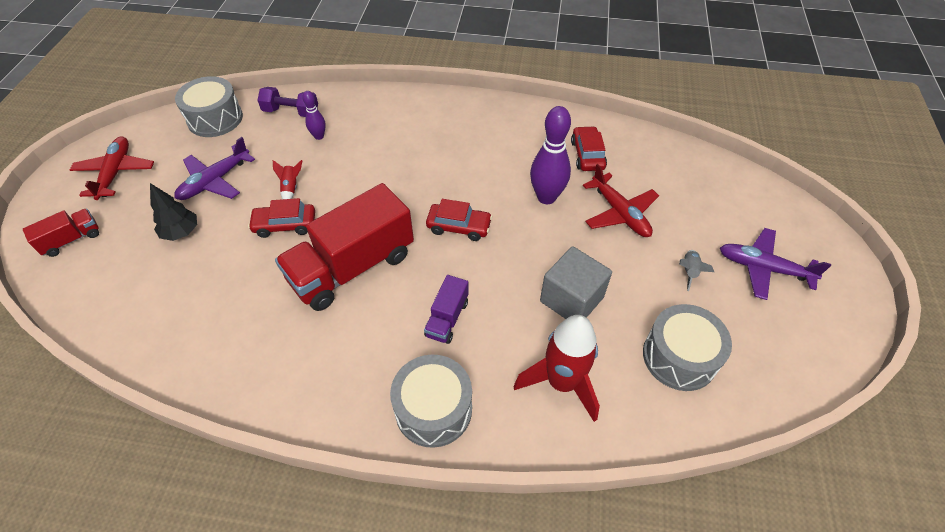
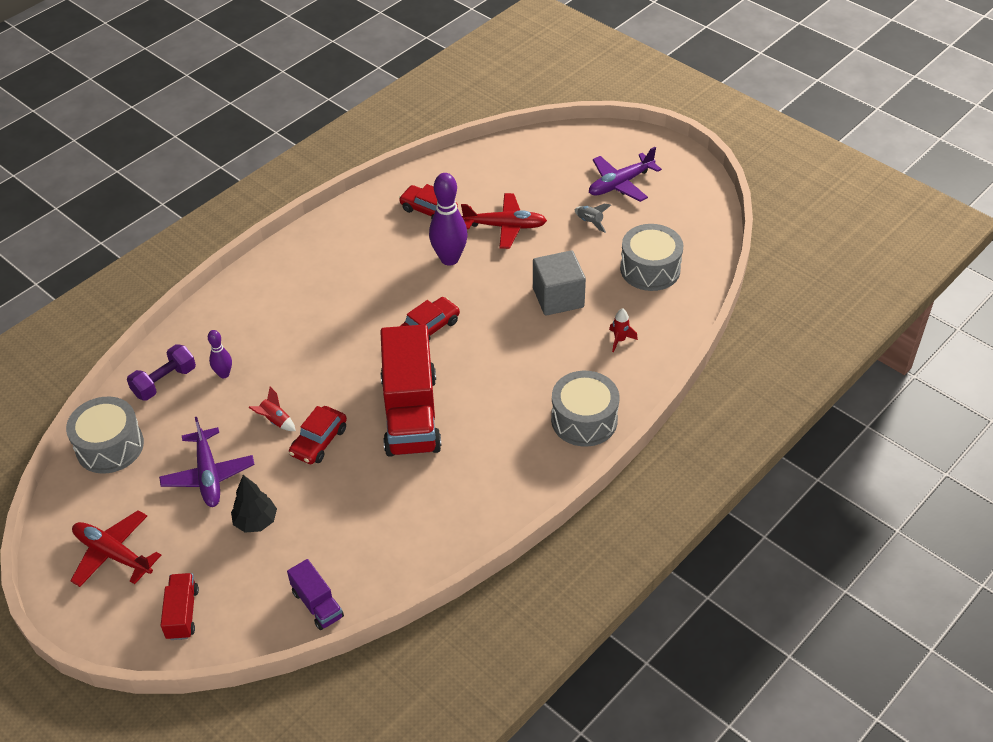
camera: 55 degrees left, 5 degrees down
purple truck [424,275,469,344] -> purple truck moved to [287,559,344,630]
red rocket [514,315,600,422] -> red rocket [609,308,638,352], size x0.43

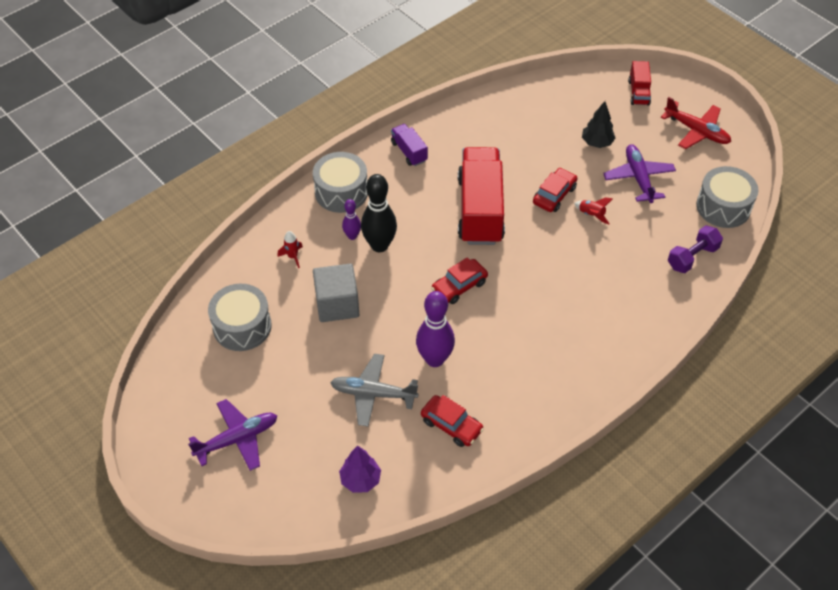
camera: 175 degrees left, 5 degrees up
purple bowling pin [208,330,232,378] -> purple bowling pin moved to [342,199,361,240]
purple truck [287,559,344,630] -> purple truck moved to [391,124,428,166]
red plane [461,193,547,249] -> grey plane [330,354,419,427]
grey rocket [575,204,611,233] -> none
none -> purple tree [339,446,381,493]
none -> black bowling pin [361,174,397,252]

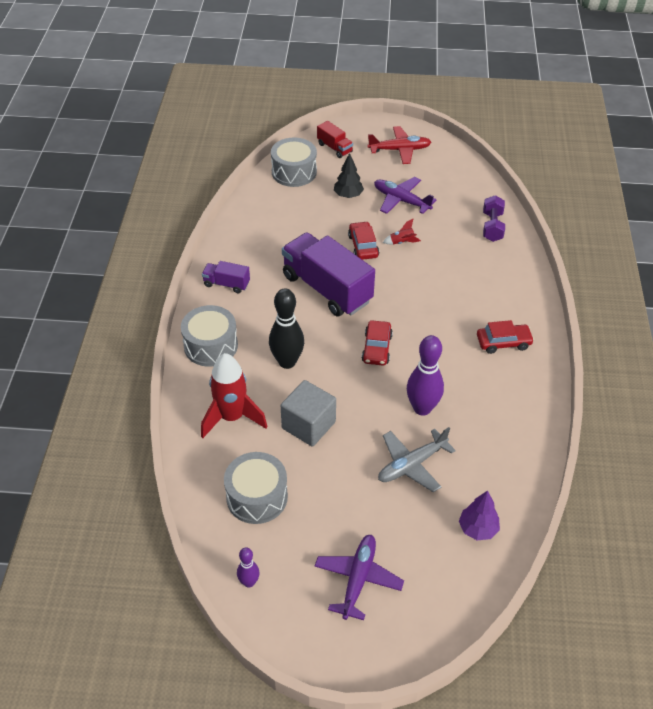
camera: 45 degrees left, 5 degrees down
red rocket [277,231,303,268] -> red rocket [201,353,267,438], size x2.33
purple bowling pin [342,199,361,240] -> purple bowling pin moved to [237,547,260,588]
red car [421,395,484,447] -> red car moved to [477,320,534,354]
red truck [458,147,505,245] -> purple truck [282,232,375,317]
grey drum [696,166,758,228] -> grey drum moved to [271,137,317,187]

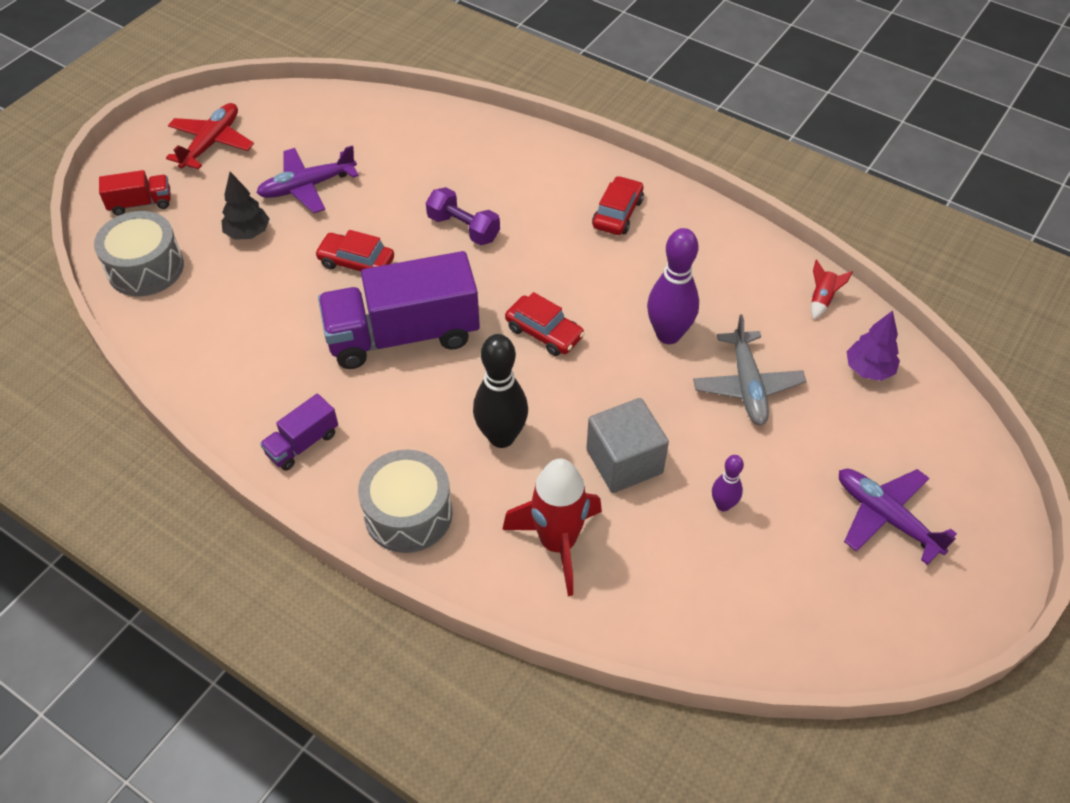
camera: 60 degrees left, 5 degrees up
grey drum [224,452,288,524] -> none
purple bowling pin [237,547,260,588] -> purple bowling pin moved to [712,455,744,511]
red rocket [383,219,421,244] -> red rocket moved to [811,259,853,319]
purple dumbbell [483,195,505,242] -> purple dumbbell moved to [426,187,500,245]

